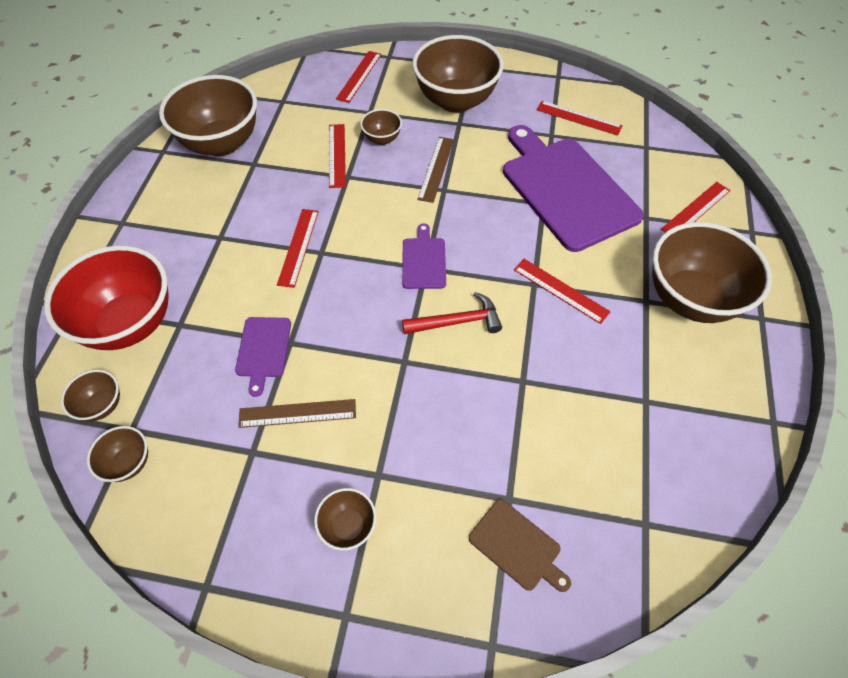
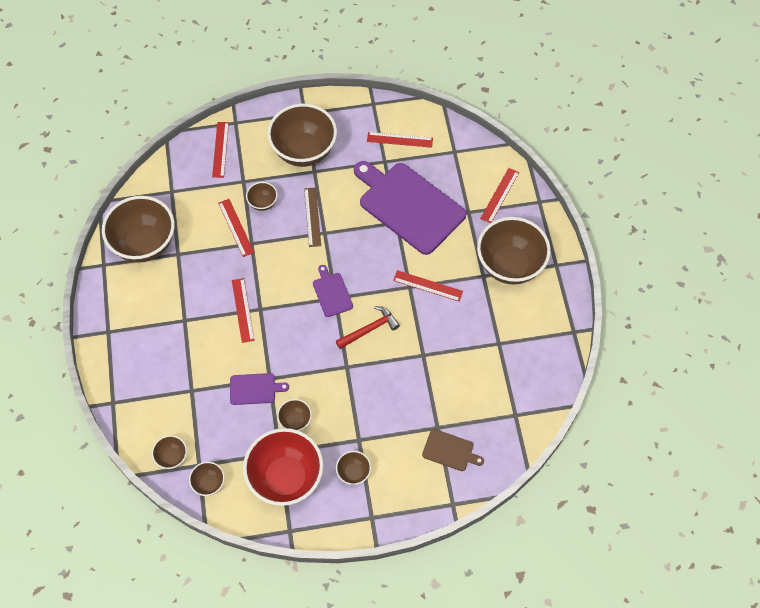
camera: 20 degrees left, 5 degrees up
red bowl [44,246,169,350] -> red bowl moved to [243,428,323,506]
purple cutting board [235,317,291,397] -> purple cutting board turned 75 degrees counterclockwise [230,373,289,405]
brown ruler [238,399,356,428] -> brown bowl [277,399,312,431]

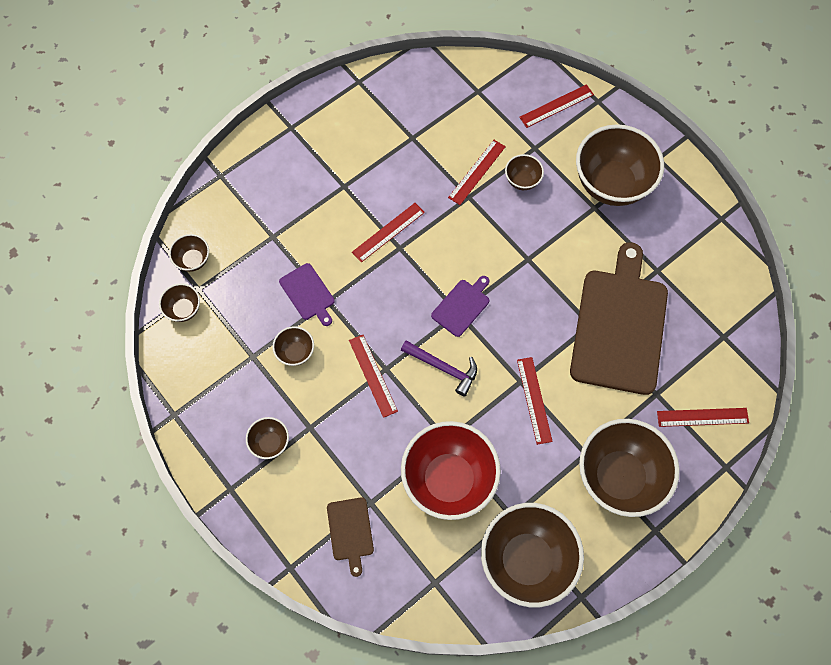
camera: 60 degrees right, 5 degrees up
brown bowl [102,196,175,263] -> brown bowl moved to [481,503,584,607]
red bowl [243,428,323,506] -> red bowl moved to [401,421,501,520]
brown ruler [304,187,321,247] -> none
red hammer [336,306,400,349] -> purple hammer [401,340,477,396]
purple cutting board [354,161,466,255] -> brown cutting board [570,242,668,395]
red ruler [367,132,433,148] -> red ruler moved to [349,335,398,418]

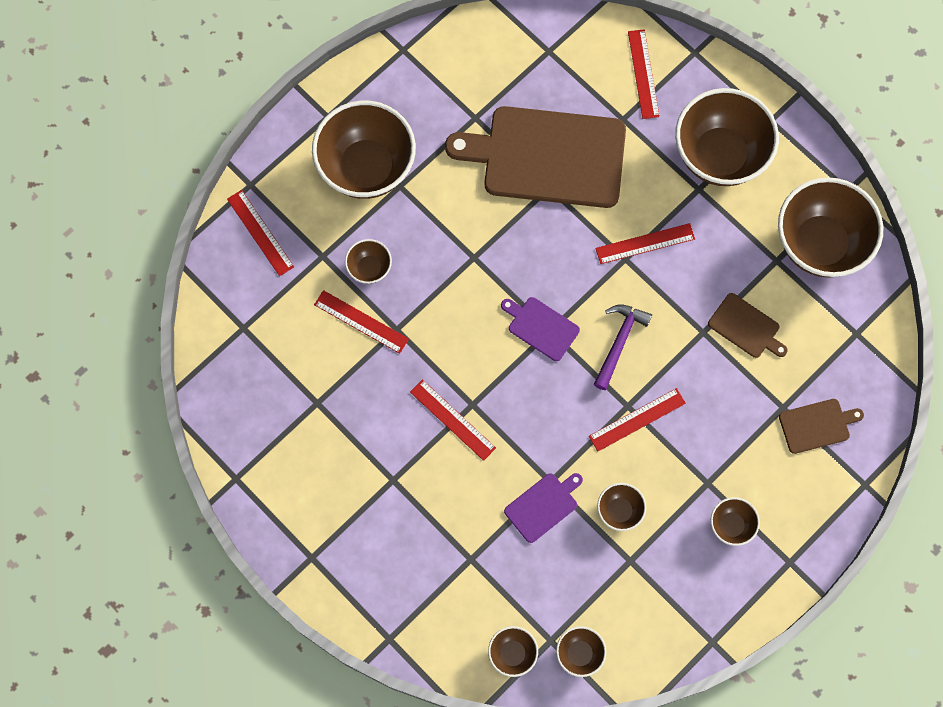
camera: 95 degrees left, 5 degrees up
red bowl [401,421,501,520] -> brown cutting board [708,293,788,358]

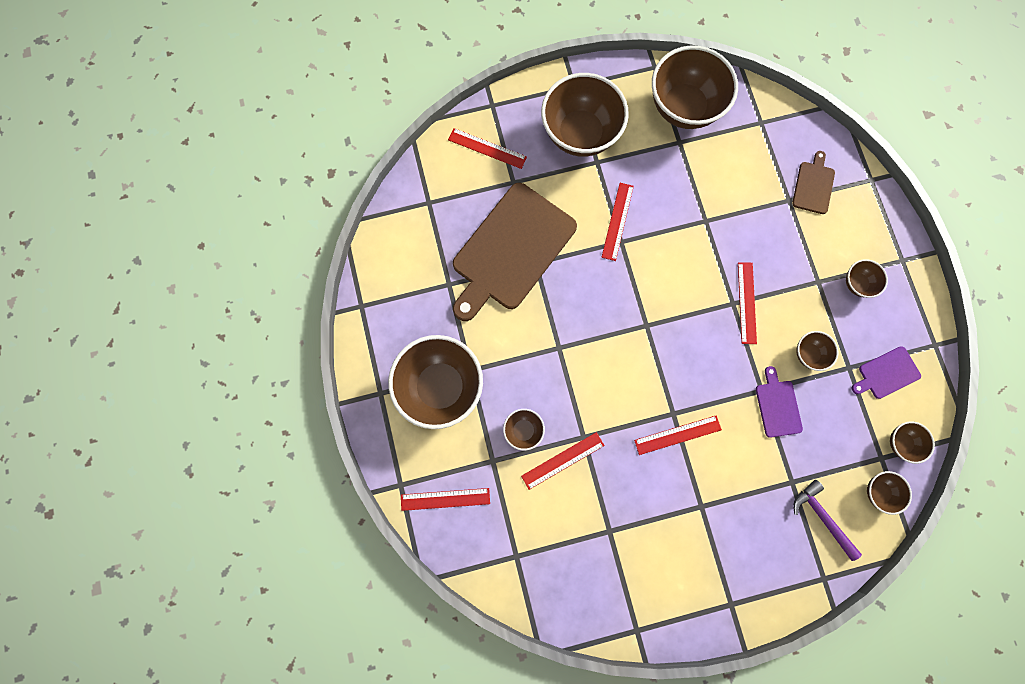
camera: 60 degrees left, 5 degrees up
purple cutting board [501,297,580,361] -> purple cutting board moved to [852,346,921,399]
purple hammer [593,304,652,390] -> purple hammer moved to [794,480,862,561]
brown cutting board [708,293,788,358] -> none

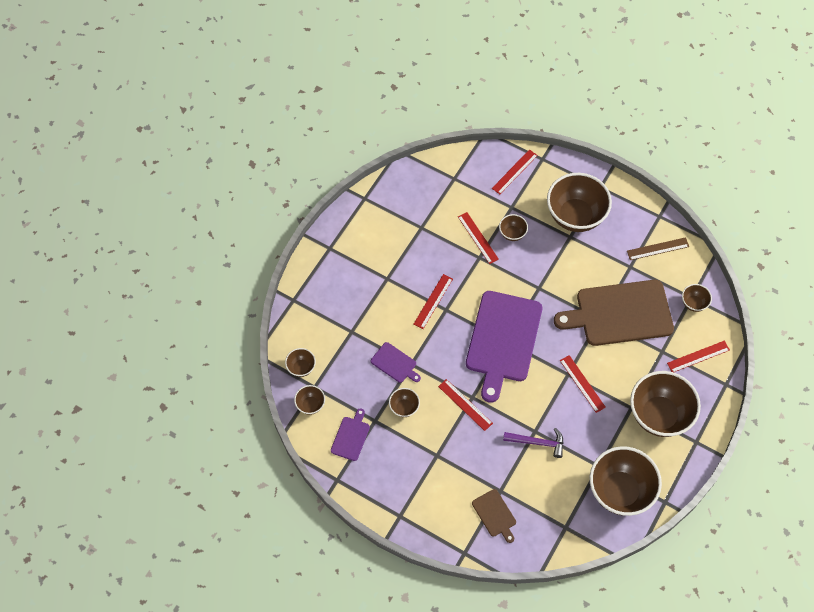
camera: 135 degrees right, 15 degrees down
brown cutting board [453,183,577,321] -> brown cutting board turned 90 degrees counterclockwise [554,280,674,346]
red ruler [521,432,605,490] -> red ruler turned 45 degrees counterclockwise [458,212,499,264]
purple hammer [794,480,862,561] -> purple hammer moved to [503,428,564,458]
brown bowl [846,259,888,298] -> brown bowl moved to [682,284,712,312]
none -> purple cutting board [466,291,542,403]
none -> brown ruler [627,237,689,260]

